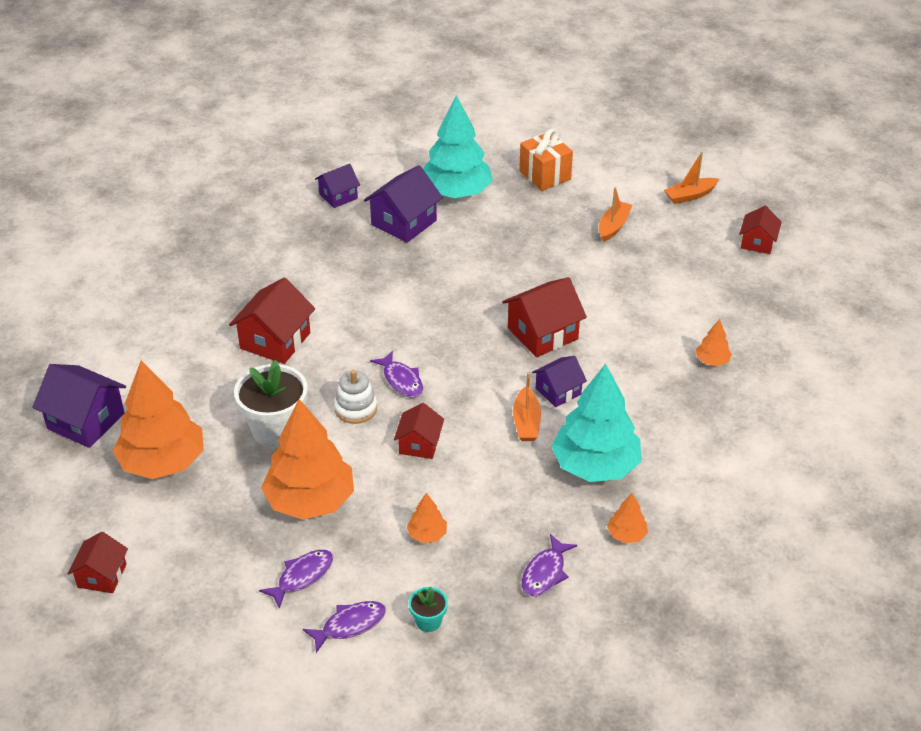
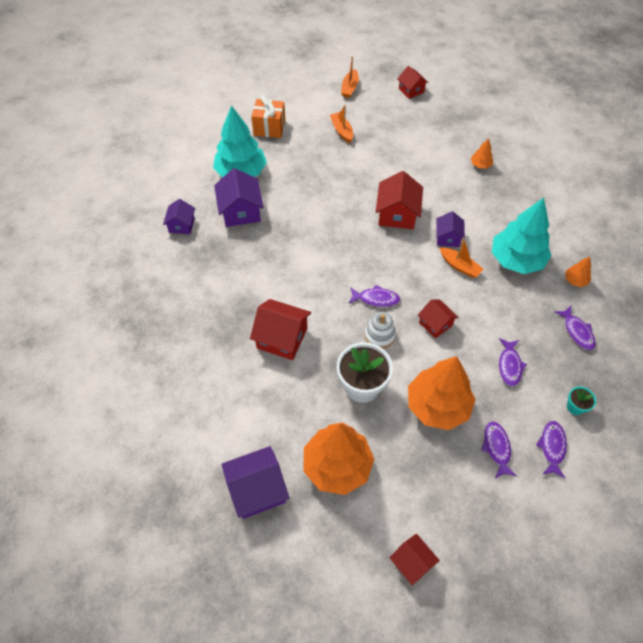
camera: 50 degrees left, 15 degrees up
red house [229,278,315,364] -> red house turned 45 degrees counterclockwise [250,299,311,360]
orange tree [407,493,447,543] -> purple fish [499,338,527,387]

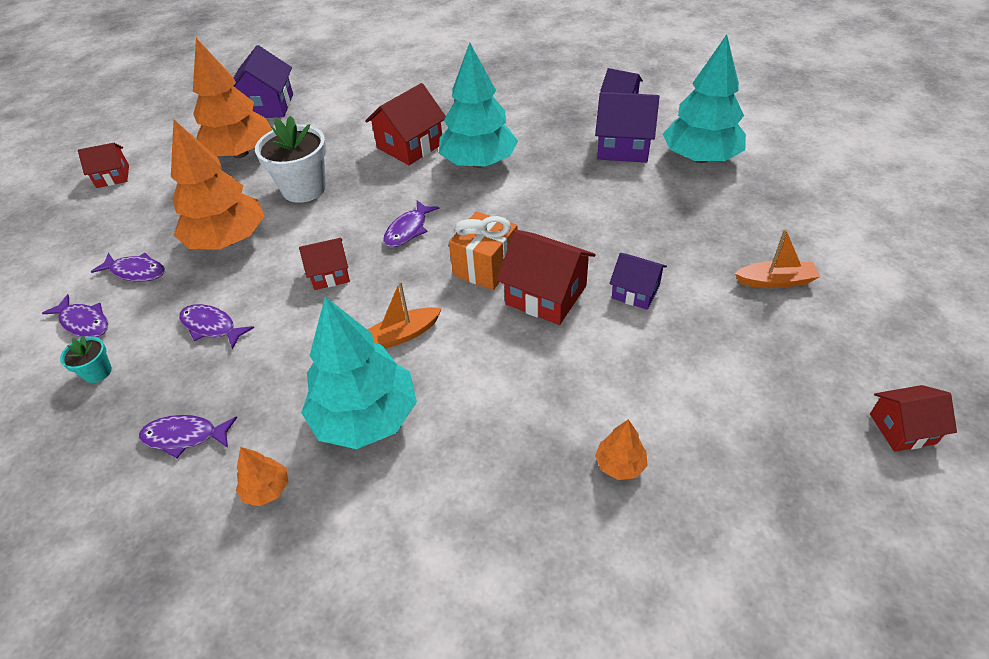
camera: 115 degrees right, 10 degrees down
orange gift [251,95,285,138] -> orange gift moved to [449,211,517,290]
orange boat [341,56,359,98] -> none
white stacking toy [365,312,396,349] -> none
purple house [436,211,465,247] -> purple house moved to [609,253,667,310]
none -> turquoise tree [439,43,518,168]

